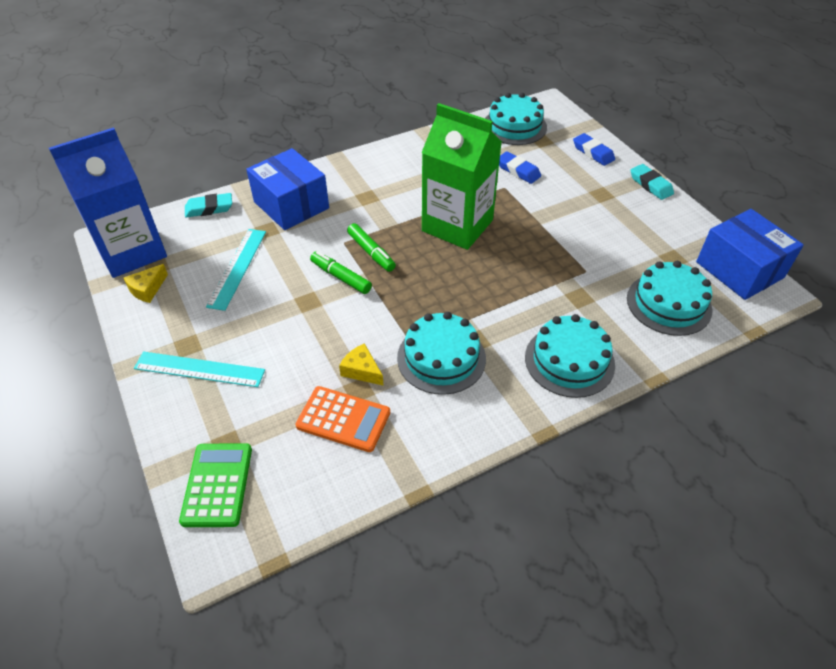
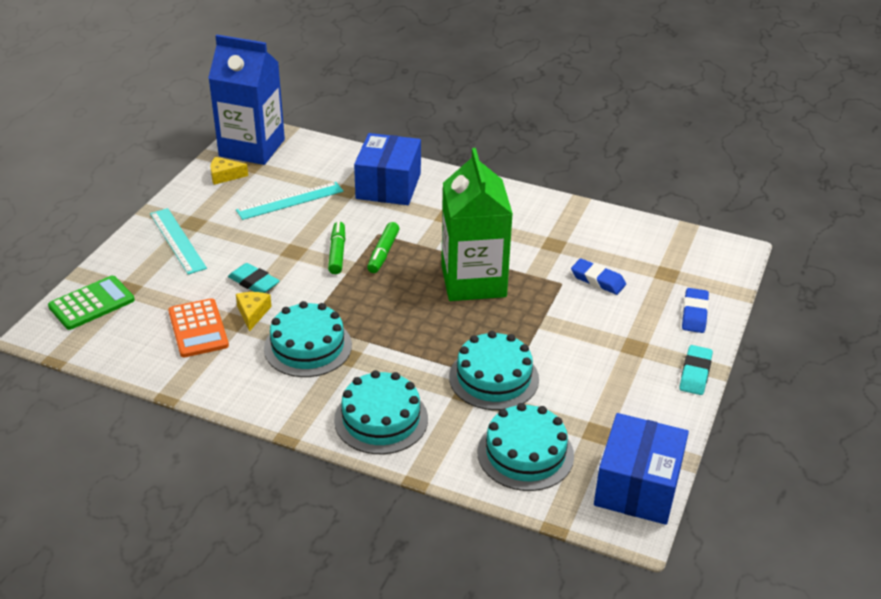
camera: 50 degrees right, 10 degrees down
turquoise eraser [185,193,232,218] -> turquoise eraser moved to [228,263,280,293]
turquoise cake [485,93,547,145] -> turquoise cake moved to [449,331,539,410]
blue eraser [499,151,541,184] -> blue eraser turned 60 degrees counterclockwise [571,258,626,295]

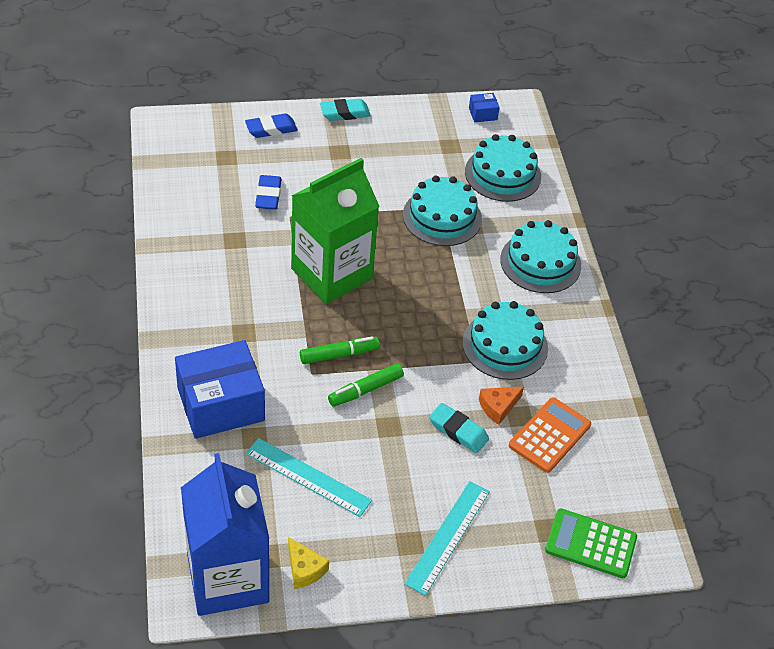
camera: 125 degrees left, 10 degrees up
turquoise eraser [228,263,280,293] -> turquoise eraser turned 60 degrees counterclockwise [429,403,489,453]
yellow cheese [236,292,272,332] -> orange cheese [479,386,524,425]
blue box [594,413,689,525] -> blue box [469,93,500,122], size x0.41

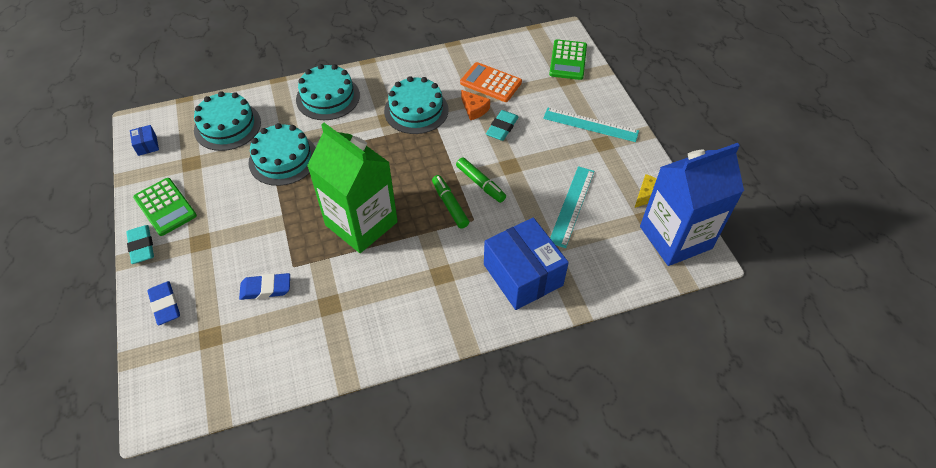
camera: 95 degrees left, 5 degrees up
none -> green calculator [133,178,197,236]

